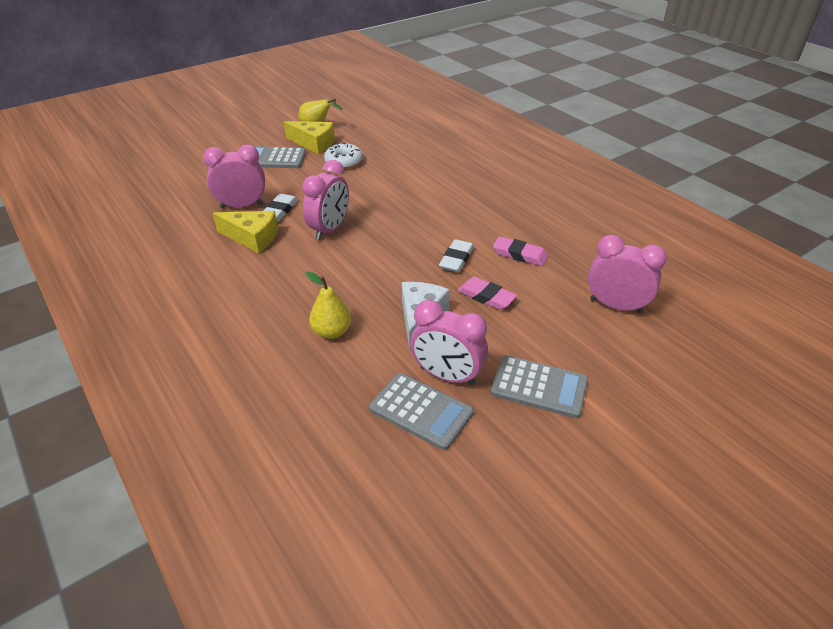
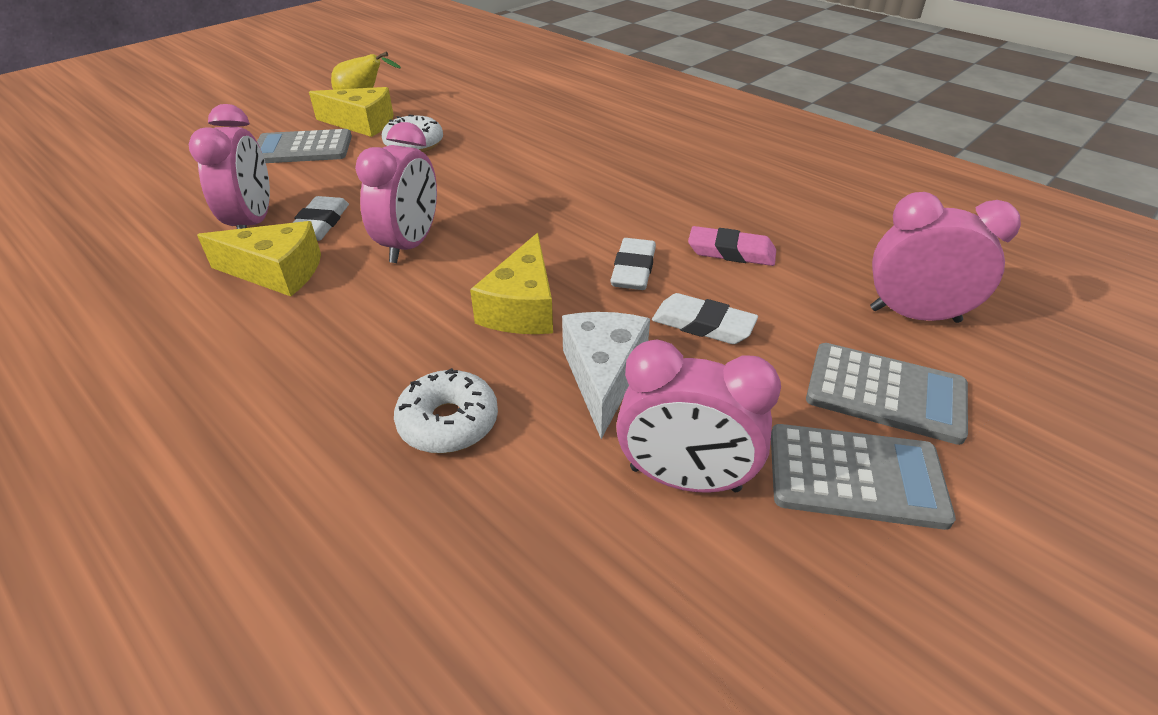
camera: 10 degrees left, 0 degrees up
pink clock [203,144,265,209] -> pink clock turned 105 degrees clockwise [189,104,270,229]
yellow pear [306,271,351,339] -> white donut [394,368,498,454]
grey calculator [369,373,474,450] -> grey calculator moved to [806,343,968,445]
pink eraser [457,277,517,310] -> white eraser [652,293,758,344]
none -> yellow cheese [470,233,553,334]

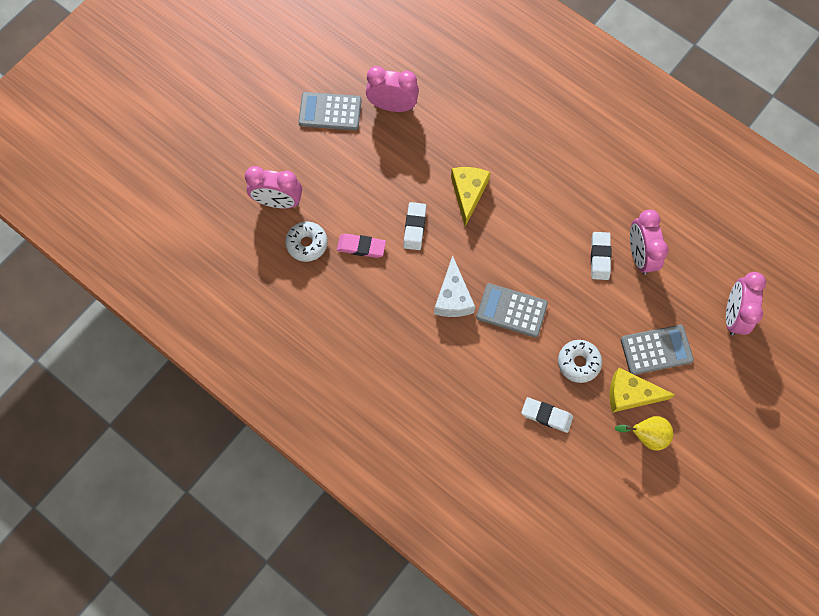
camera: 175 degrees right, 30 degrees up
yellow cheese [197,221,321,296] -> none
pink clock [355,122,437,263] -> pink clock moved to [726,272,766,335]
white donut [394,368,498,454] -> white donut moved to [285,222,328,262]
white cheese [562,312,650,439] -> white cheese moved to [434,255,475,317]
white eraser [652,293,758,344] -> white eraser moved to [521,397,573,433]
grey calculator [806,343,968,445] -> grey calculator moved to [476,283,548,337]

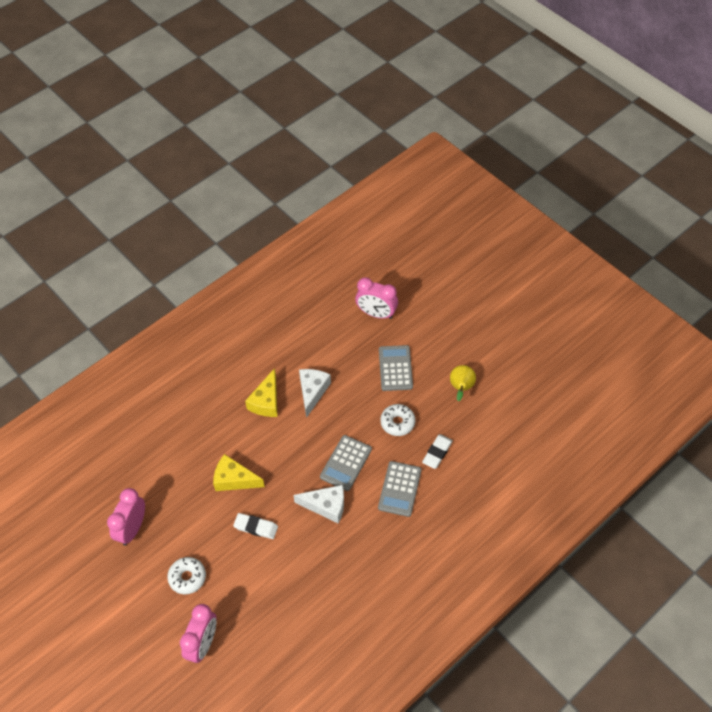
camera: 80 degrees left, 15 degrees down
white donut [285,222,328,262] -> white donut moved to [167,557,206,595]
grey calculator [298,92,362,130] -> grey calculator moved to [378,461,421,517]
pink eraser [337,234,386,258] -> none
white eraser [591,232,611,280] -> white cheese [299,369,331,418]
yellow cheese [610,368,675,413] -> yellow cheese moved to [245,368,278,417]
pink clock [630,210,669,275] -> none

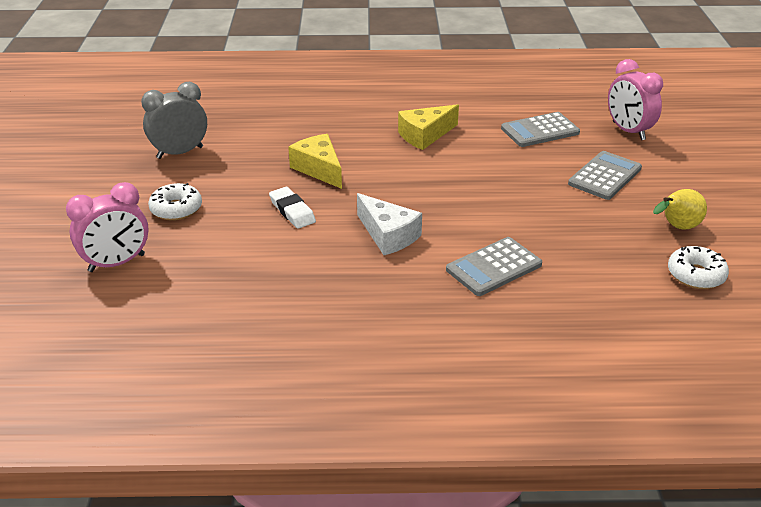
camera: 40 degrees right, 20 degrees down
pink clock [107,488,145,546] -> grey clock [141,82,207,159]
white cheese [299,369,331,418] -> none
grey calculator [320,435,372,491] -> grey calculator moved to [501,112,580,147]
white donut [380,404,415,436] -> white donut moved to [668,246,729,289]
white eraser [422,434,453,469] -> none

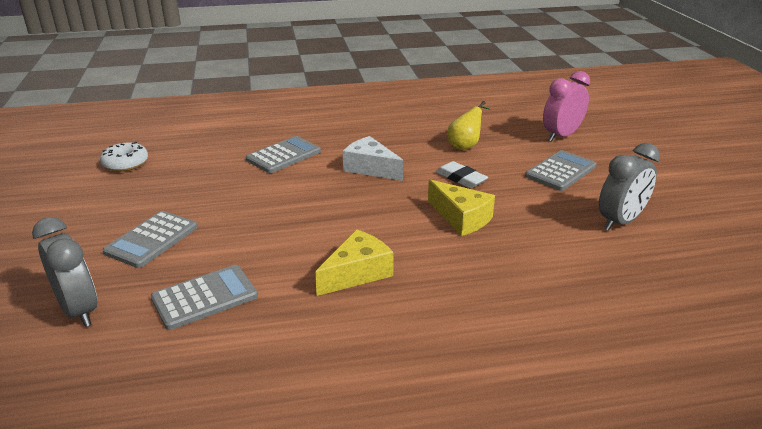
camera: 170 degrees right, 5 degrees down
white donut [148,183,202,221] -> grey calculator [525,150,596,191]
pink clock [608,59,663,140] -> grey clock [32,217,97,327]
yellow pear [653,189,707,230] -> yellow pear moved to [448,101,490,150]

